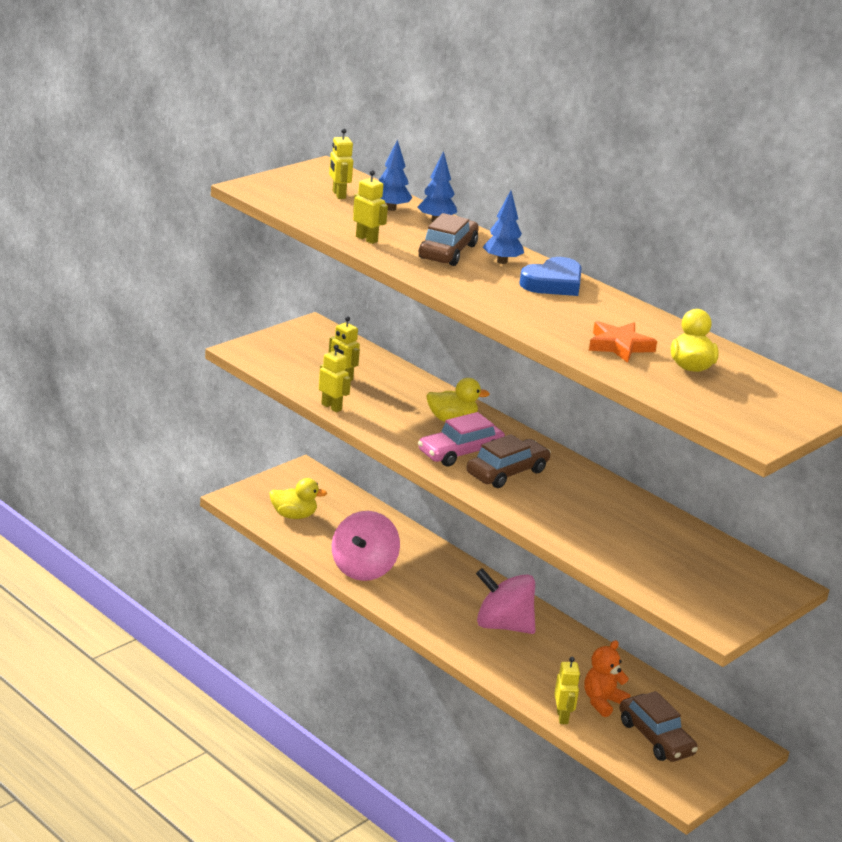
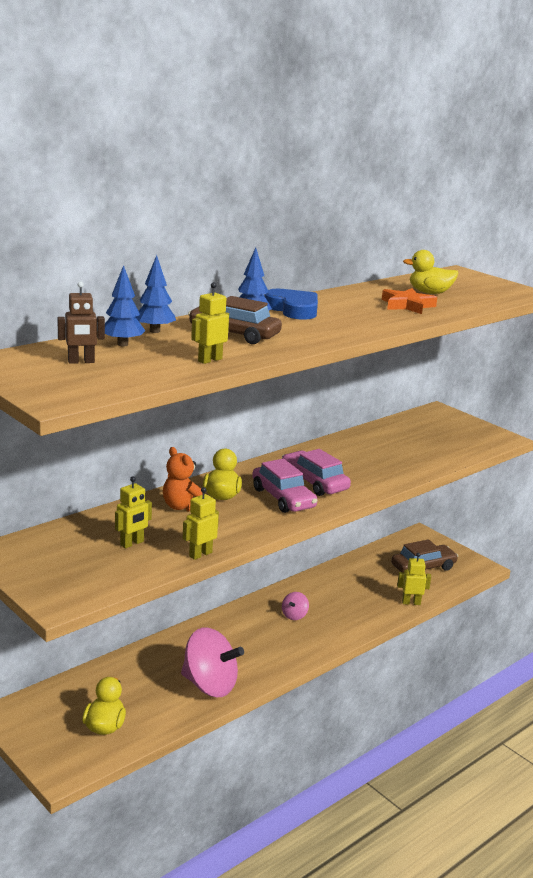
camera: 85 degrees left, 5 degrees down
yellow robot [329,128,353,199] -> brown robot [57,281,105,364]
brown car [467,434,551,488] -> pink car [282,449,351,496]
pink spinning top [476,568,535,634] -> pink spinning top [282,592,309,620], size x0.45
orange teddy bear [585,640,630,717] -> orange teddy bear moved to [163,447,203,512]

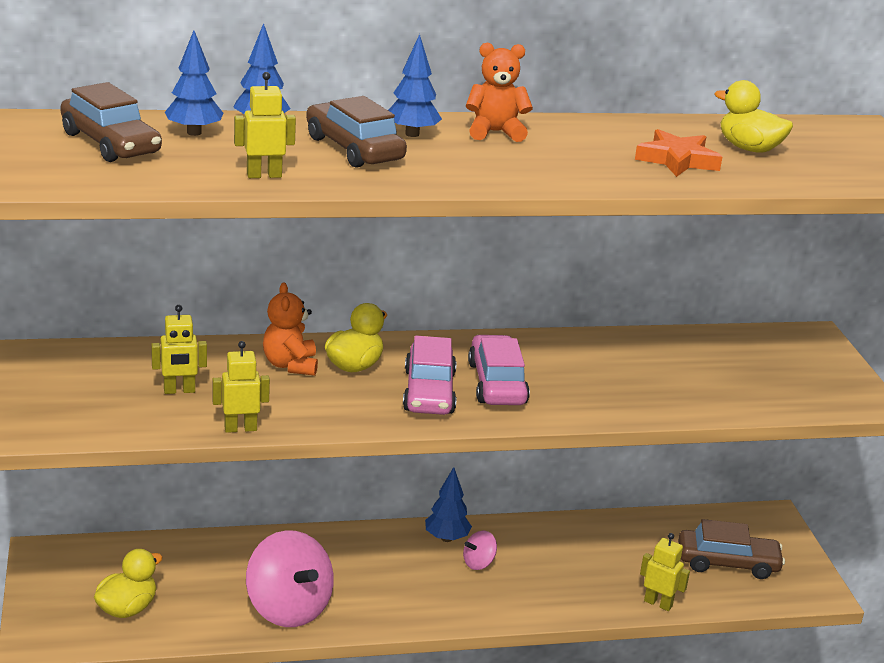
camera: 30 degrees right, 5 degrees up
brown robot [57,281,105,364] -> brown car [60,82,162,162]
blue heart [264,289,318,320] -> orange teddy bear [465,43,533,142]
none -> blue tree [425,467,472,542]

